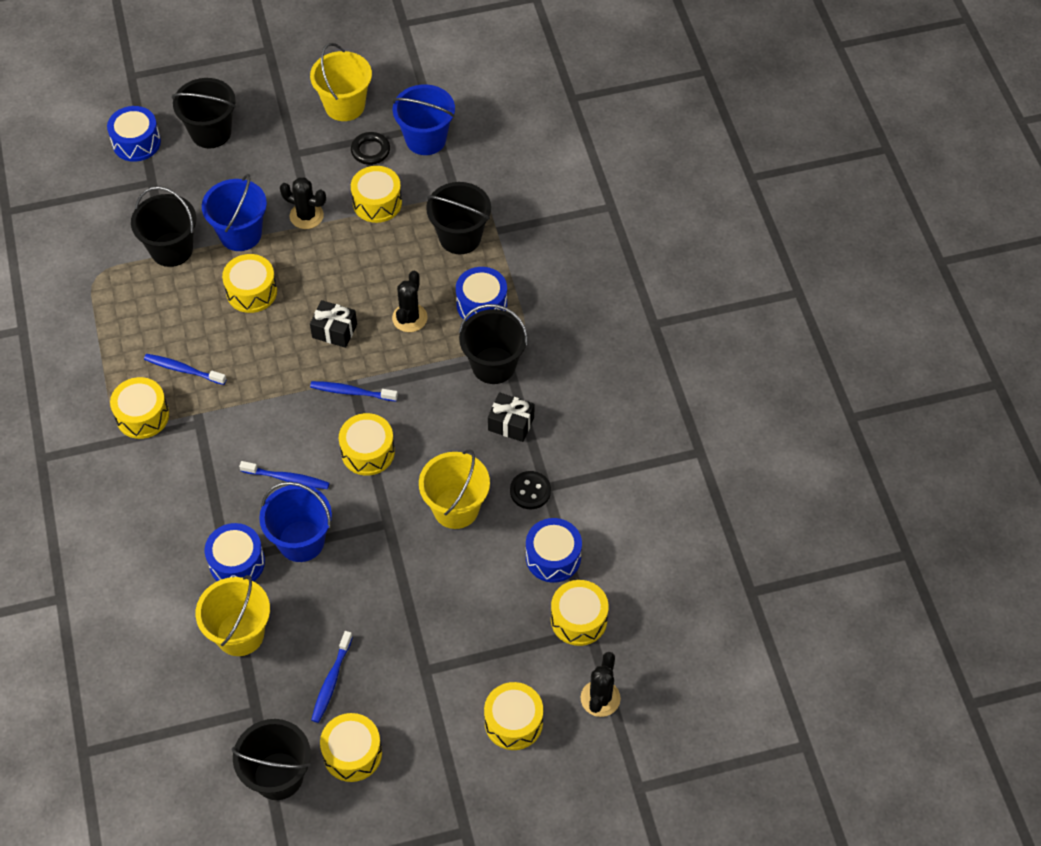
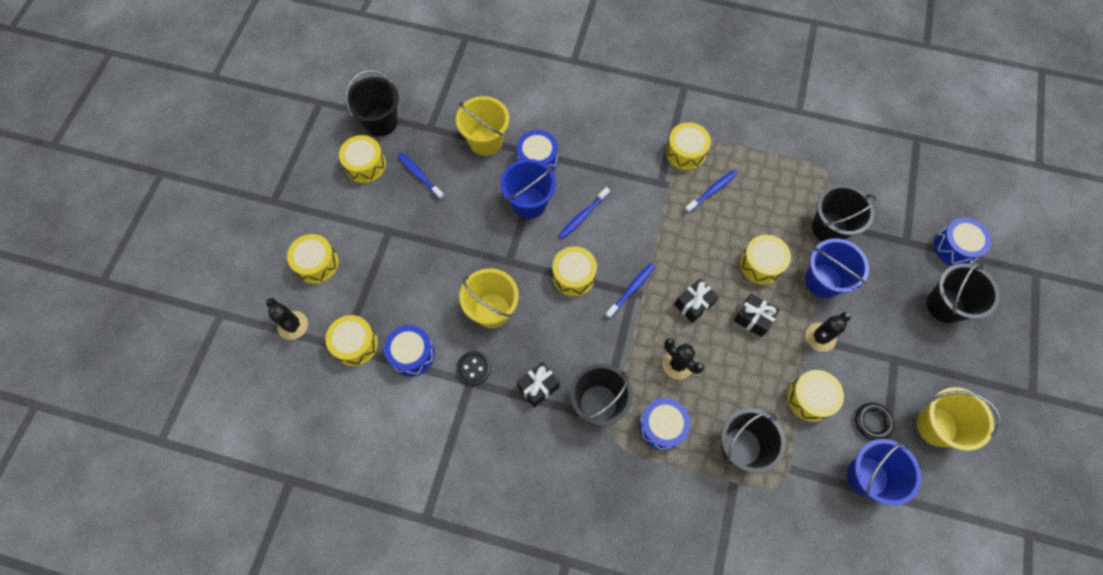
camera: 120 degrees right, 10 degrees up
none -> black gift [734,294,780,337]

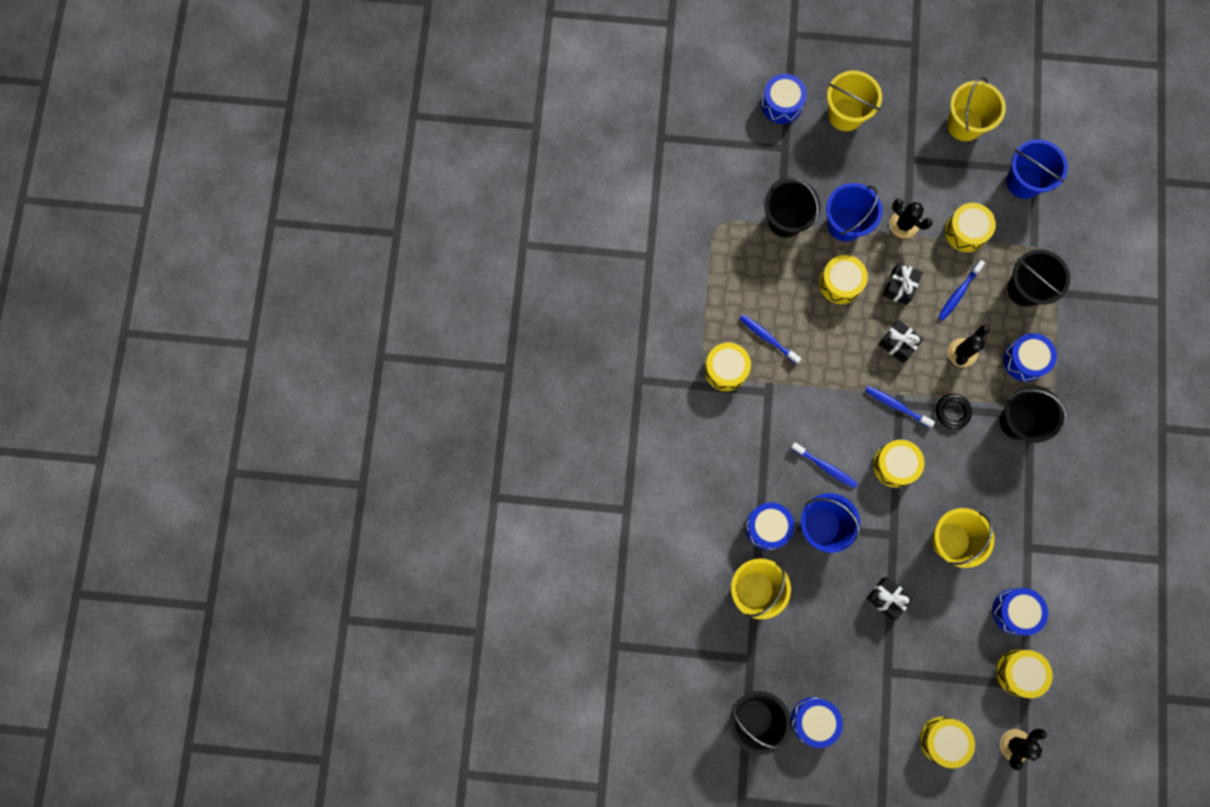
camera: 100 degrees left, 10 degrees up
yellow drum [339,135,386,183] -> blue drum [791,697,843,748]
blue toothbrush [397,152,444,200] -> blue toothbrush moved to [938,260,985,320]
black button [456,351,491,386] -> none
black gift [517,362,560,408] -> black gift moved to [866,577,914,620]
black ring [855,403,894,440] -> black ring moved to [936,394,972,429]
black bucket [927,261,1000,323] -> yellow bucket [827,71,882,131]

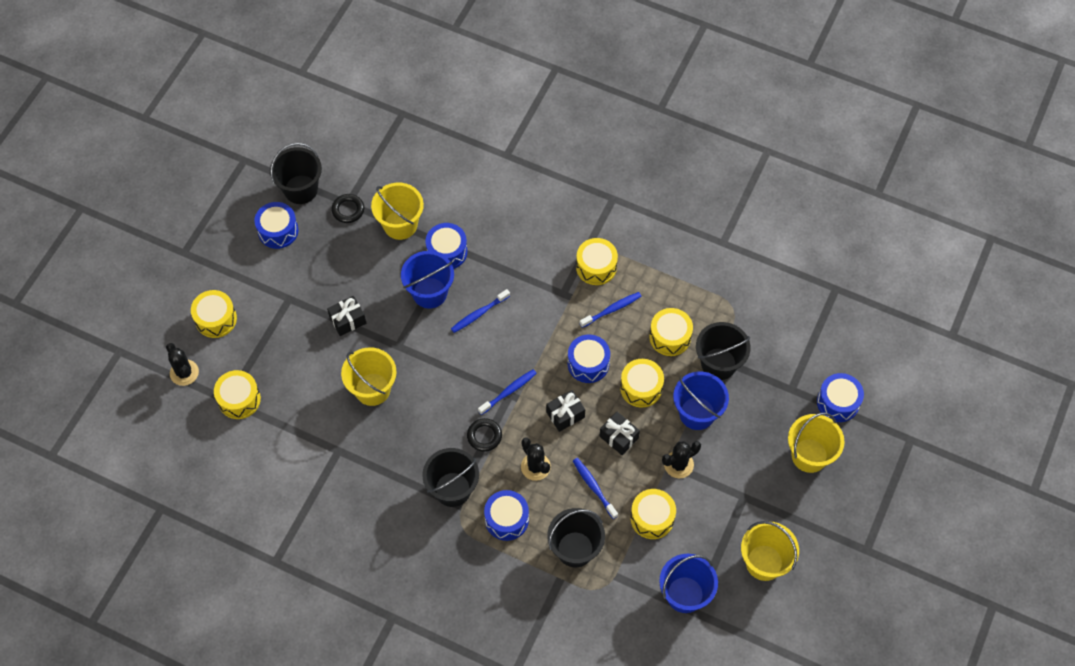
camera: 110 degrees right, 15 degrees down
yellow drum [873,440,924,488] -> yellow drum moved to [649,308,693,356]
blue drum [992,588,1048,635] -> blue drum moved to [567,335,610,383]
none -> black ring [332,194,364,223]

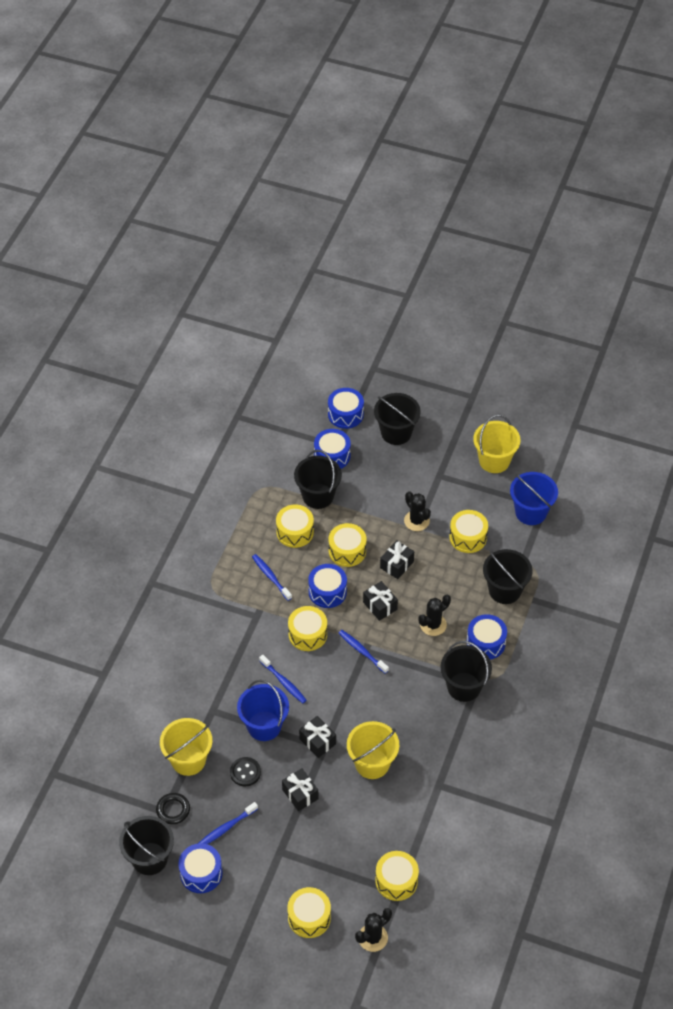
camera: 95 degrees left, 10 degrees down
blue drum [426,223,467,269] -> blue drum moved to [314,429,351,469]
black ring [467,418,502,452] -> none
blue toothbrush [573,458,618,519] -> blue toothbrush moved to [198,802,258,844]
yellow drum [576,238,618,285] -> yellow drum moved to [288,606,327,651]
blue bucket [673,372,729,430] -> none
yellow bucket [788,413,845,473] -> black bucket [374,393,421,445]
none -> black button [230,757,261,786]
none -> black gift [299,716,336,758]

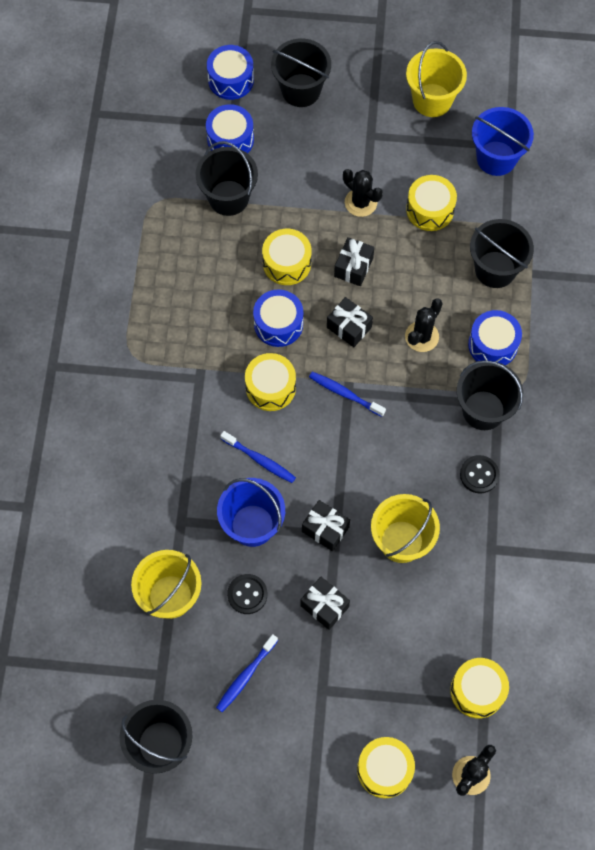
camera: 15 degrees left, 15 degrees up
black ring [156,793,190,824] -> none
blue drum [178,843,223,893] -> none
blue toothbrush [252,554,292,601] -> none
yellow drum [276,504,314,548] -> none
none -> black button [460,455,499,494]

